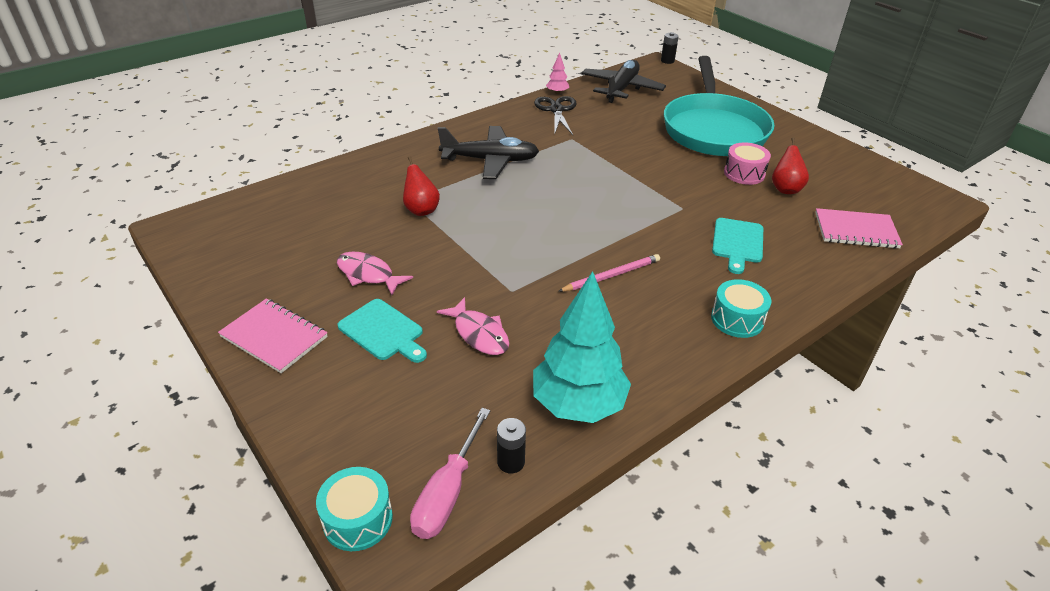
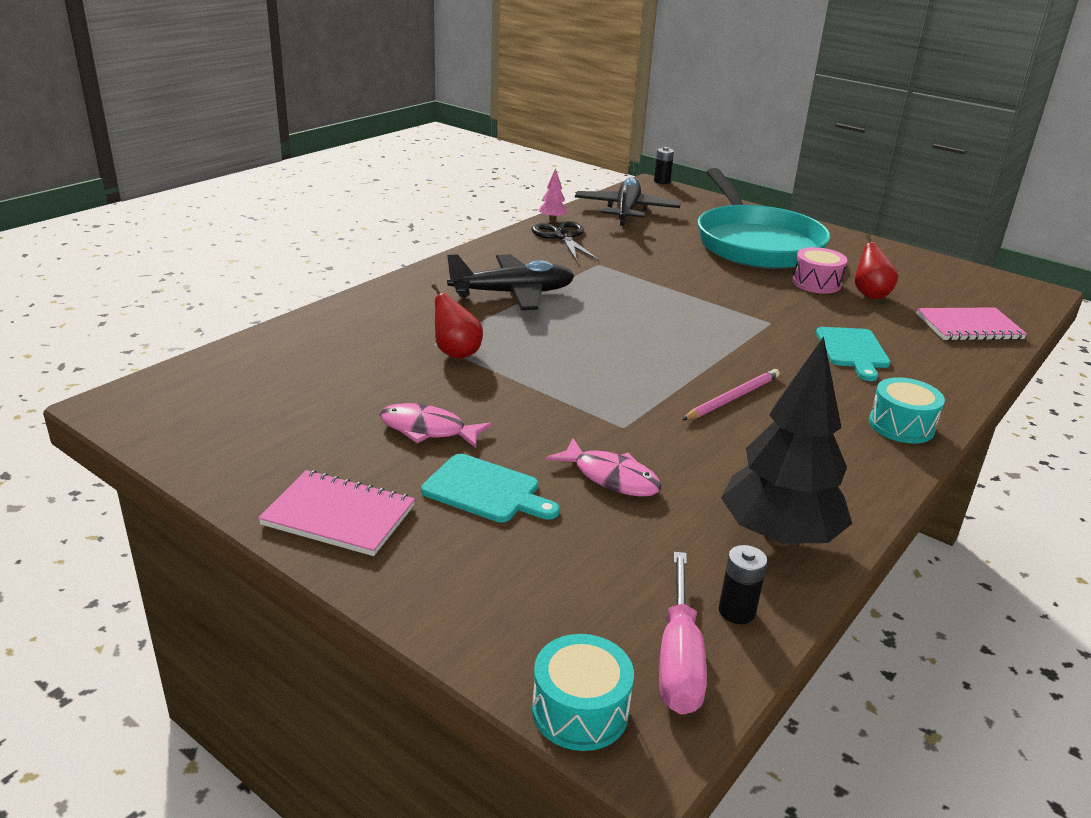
camera: 15 degrees left, 10 degrees down
turquoise tree [533,271,631,423] -> black tree [721,336,852,547]

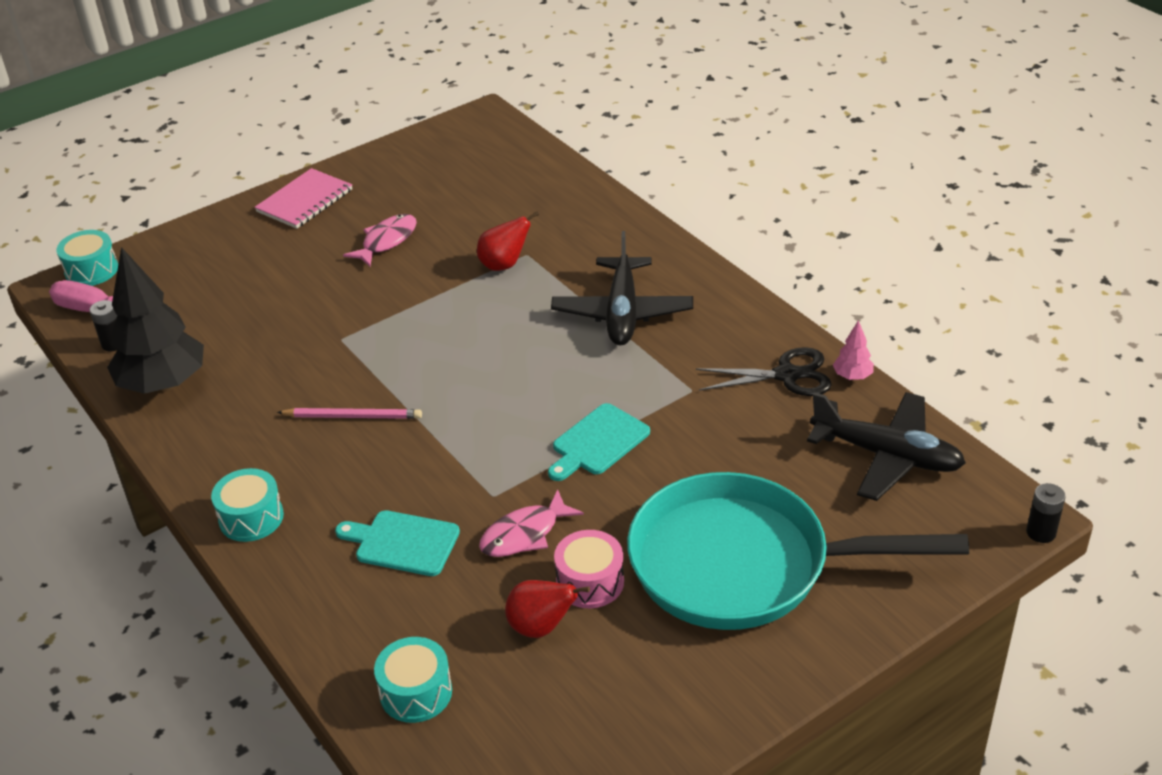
camera: 110 degrees right, 10 degrees up
turquoise cutting board [421,454,560,523] -> turquoise cutting board moved to [548,403,650,481]
pink fish [546,438,662,497] -> pink fish moved to [479,489,584,557]
pink pencil [682,369,780,420] -> pink pencil turned 60 degrees counterclockwise [277,408,422,419]
pink notebook [916,307,1027,341] -> turquoise drum [374,637,452,723]

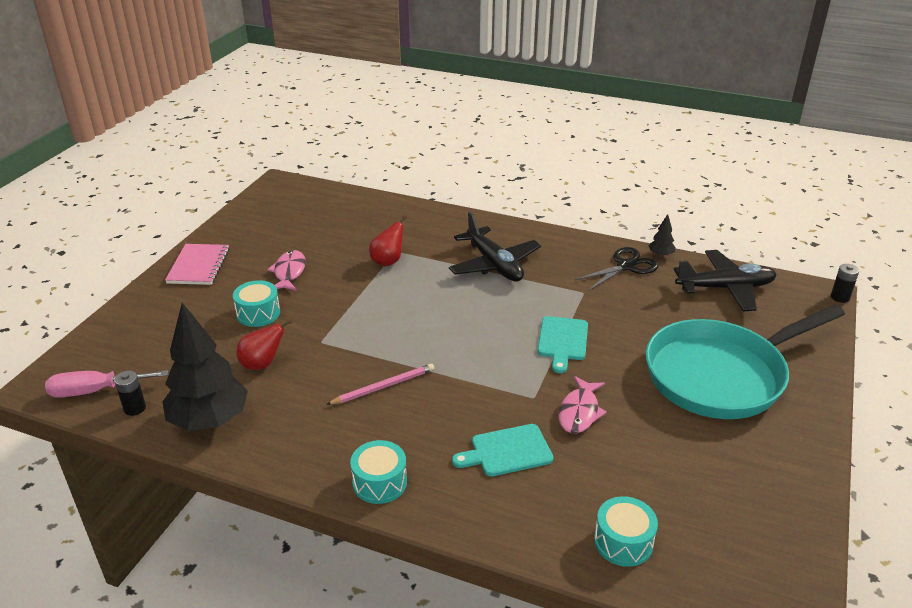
camera: 35 degrees left, 5 degrees down
turquoise drum [56,230,118,286] -> turquoise drum moved to [233,280,280,327]
red pear [505,580,590,638] -> red pear moved to [236,320,292,370]
pink drum [554,530,624,608] -> none
pink tree [833,320,874,380] -> black tree [648,214,676,257]

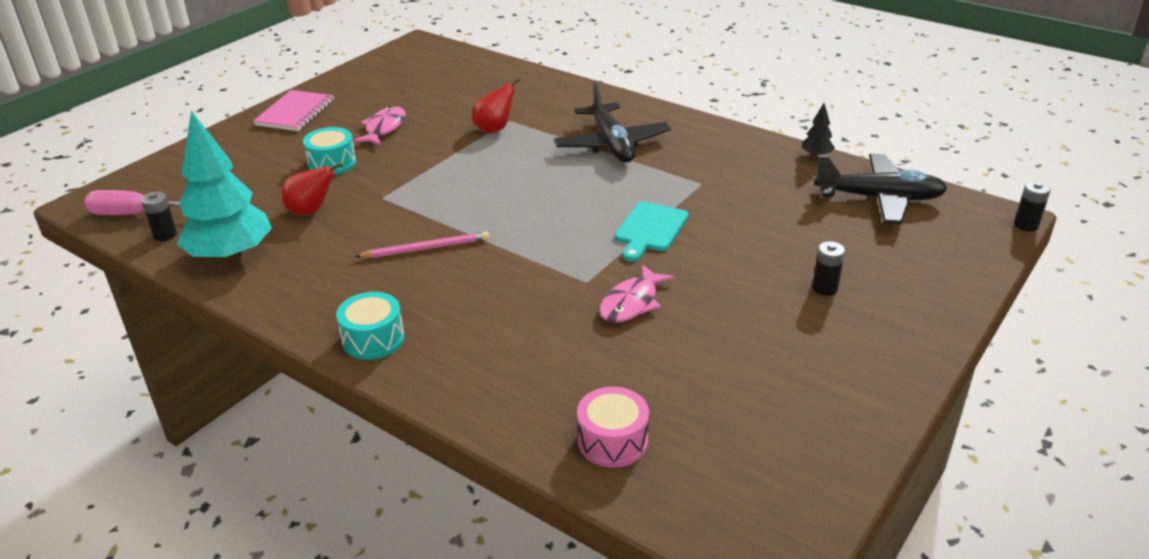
camera: 15 degrees right, 0 degrees up
black tree [162,303,248,431] -> turquoise tree [177,111,272,263]
turquoise cutting board [452,424,553,476] -> none
black scissors [575,247,658,291] -> none
turquoise drum [594,496,658,567] -> pink drum [577,387,649,467]
turquoise pan [646,305,845,419] -> black battery [812,241,845,296]

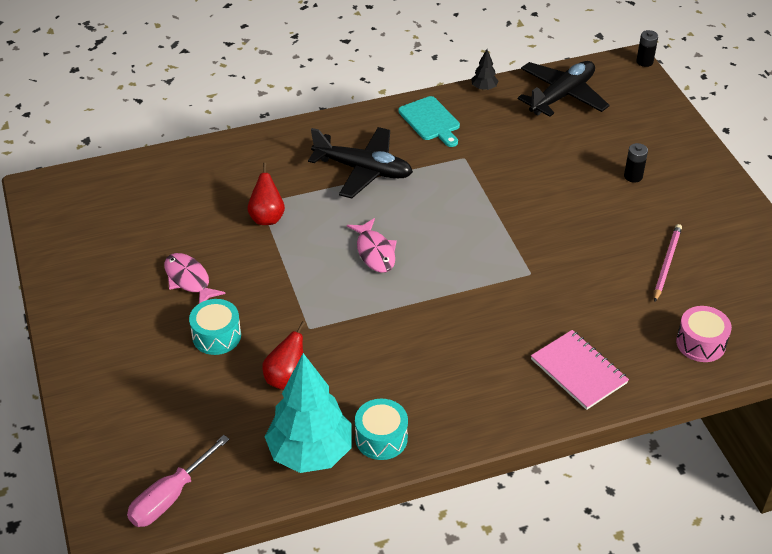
camera: 55 degrees left, 10 degrees up
black battery [141,191,177,241] -> none
pink notebook [253,90,334,131] -> pink notebook moved to [531,330,629,410]
turquoise drum [336,292,404,360] -> turquoise drum moved to [355,399,408,460]
pink pencil [355,232,489,258] -> pink pencil moved to [654,224,682,301]
pink fish [599,265,675,323] -> pink fish moved to [347,218,397,273]
turquoise cutting board [615,202,688,262] -> turquoise cutting board moved to [398,96,460,147]

